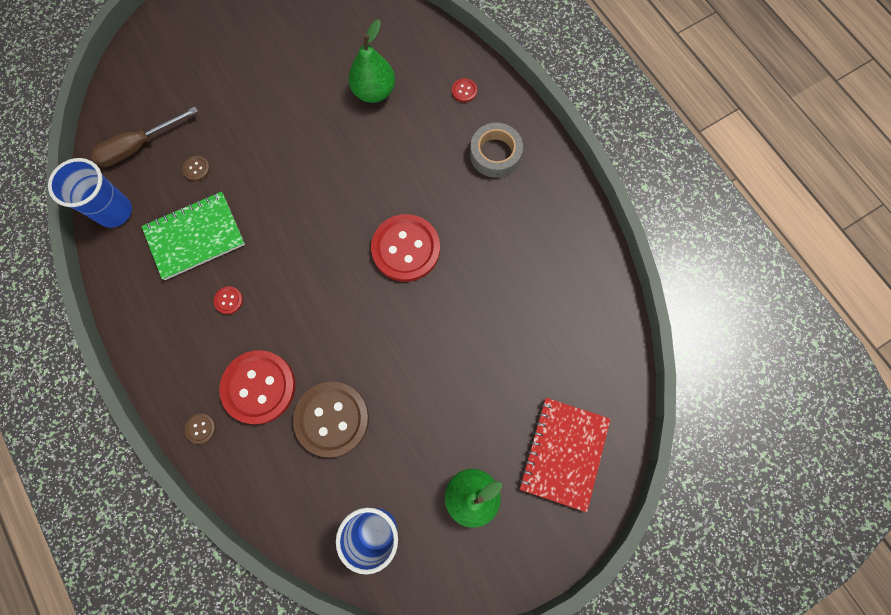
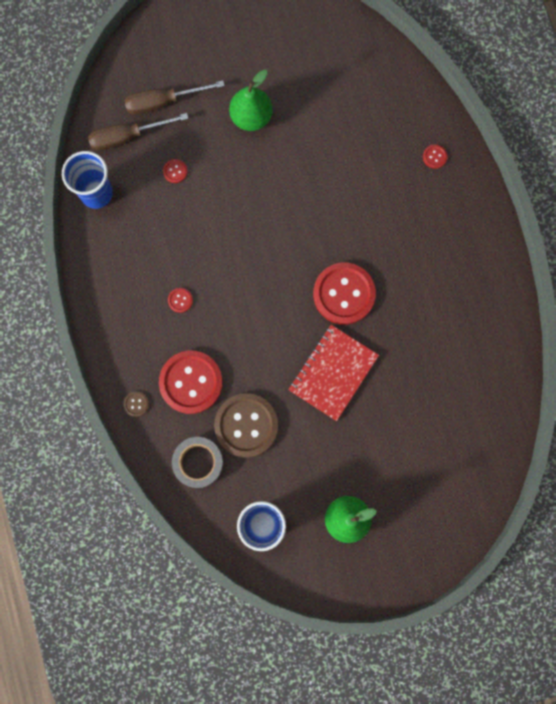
camera: 15 degrees right, 5 degrees up
green notebook [141,192,245,280] -> none
brown button [182,156,210,181] -> red button [163,159,188,183]
green pear [348,19,395,103] -> green pear moved to [229,70,272,131]
grey tape [470,123,523,178] -> grey tape moved to [172,437,223,488]
red notebook [519,398,611,512] -> red notebook moved to [288,325,379,421]
none -> brown screwdriver [124,80,225,115]

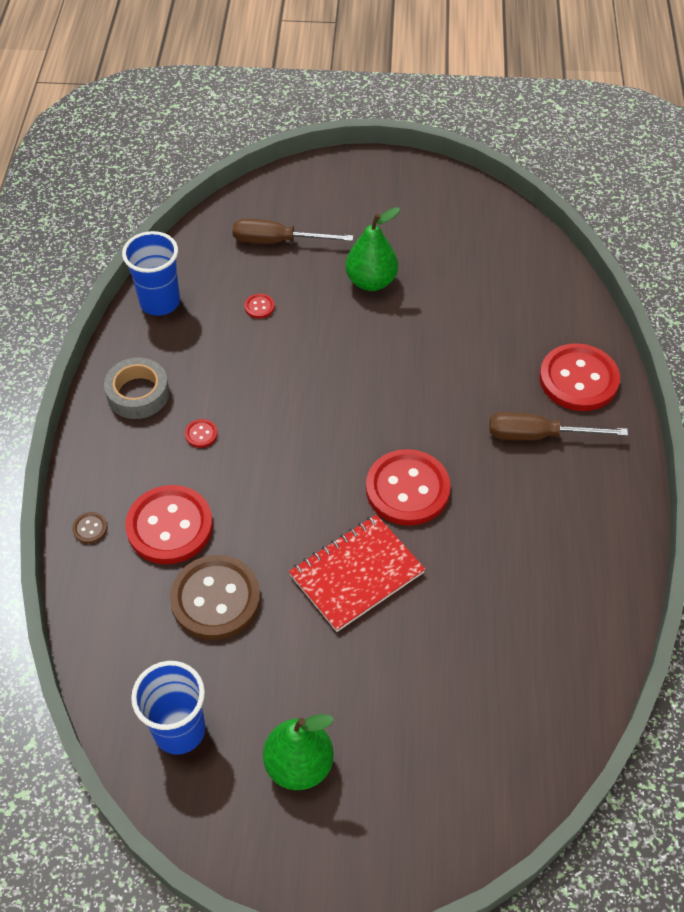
camera: 20 degrees right, 25 degrees down
brown screwdriver [88,113,189,151] -> brown screwdriver moved to [489,412,628,441]
grey tape [172,437,223,488] -> grey tape moved to [104,358,169,419]
red button [423,145,447,169] -> red button [539,343,620,411], size x2.49

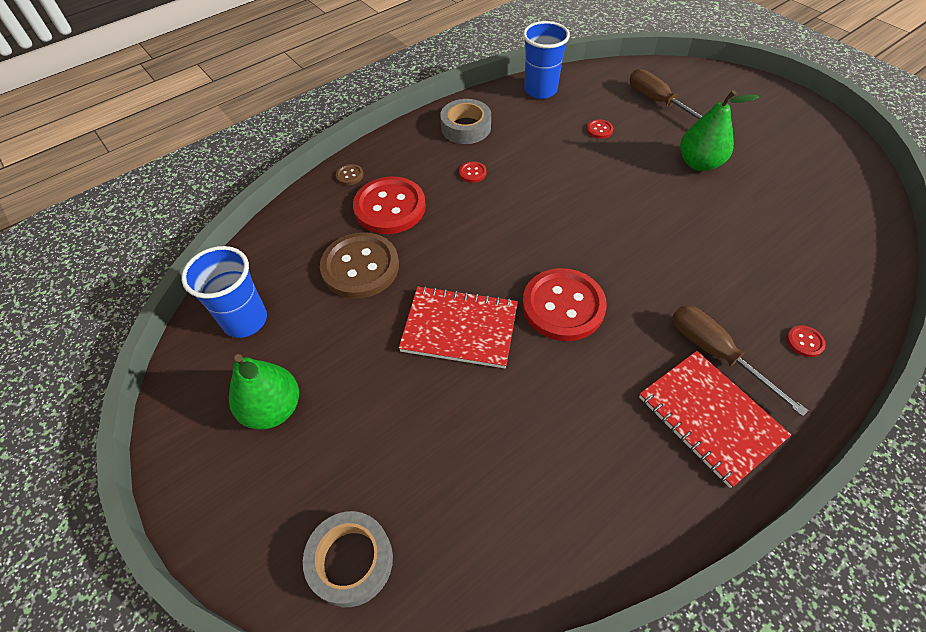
camera: 50 degrees right, 0 degrees up
red button [539,343,620,411] -> red button [787,325,826,357], size x0.40
none -> grey tape [303,511,393,607]
none -> red notebook [639,351,791,488]

